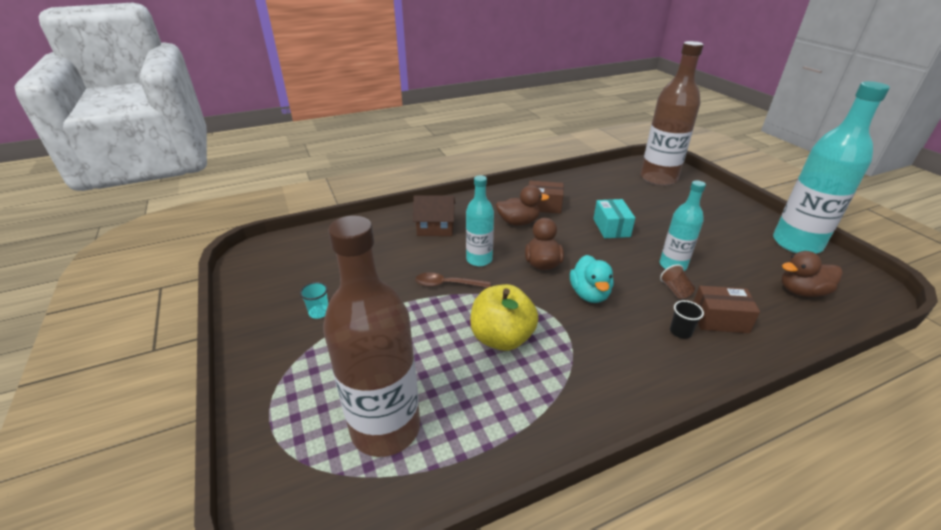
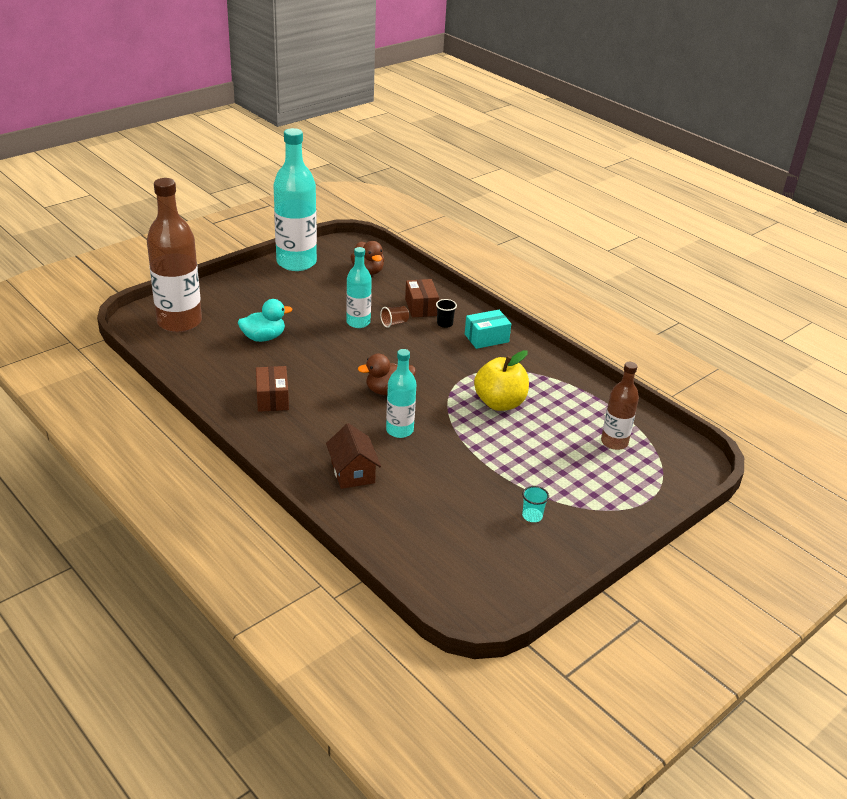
camera: 110 degrees left, 0 degrees up
brown bottle [323,216,420,457] -> brown bottle [601,362,639,450], size x0.55
brown spoon [415,272,491,288] -> none
brown duck [496,185,549,226] -> none
turquoise duck [570,255,613,303] -> turquoise duck moved to [238,299,292,342]
turquoise box [593,199,635,238] -> turquoise box moved to [465,310,511,349]

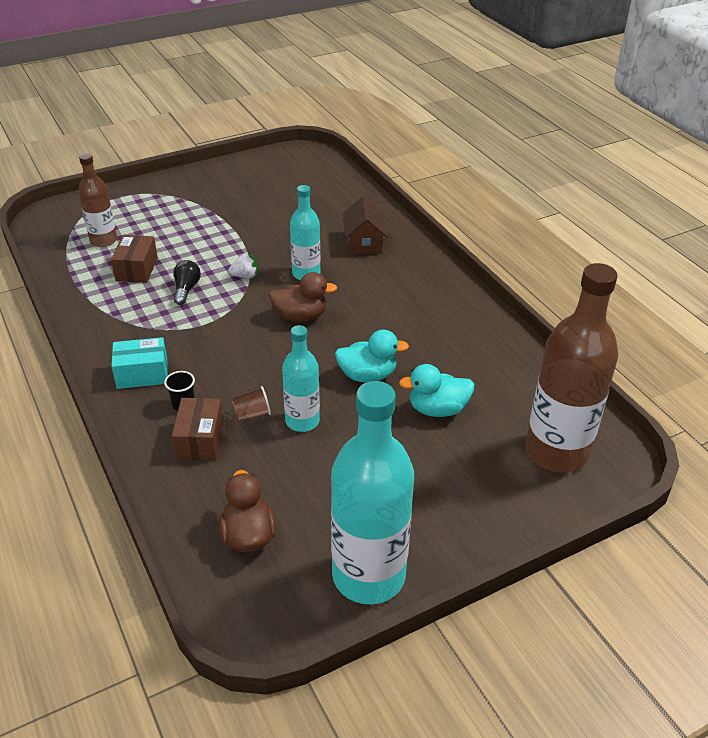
camera: 165 degrees left, 5 degrees up
brown box [256,366,289,412] -> brown box moved to [111,235,158,283]
yellow apple [474,350,529,411] -> black light bulb [173,260,201,305]
turquoise cup [522,486,549,522] -> none
none -> white strawberry [228,253,258,278]
none -> turquoise duck [335,330,409,382]

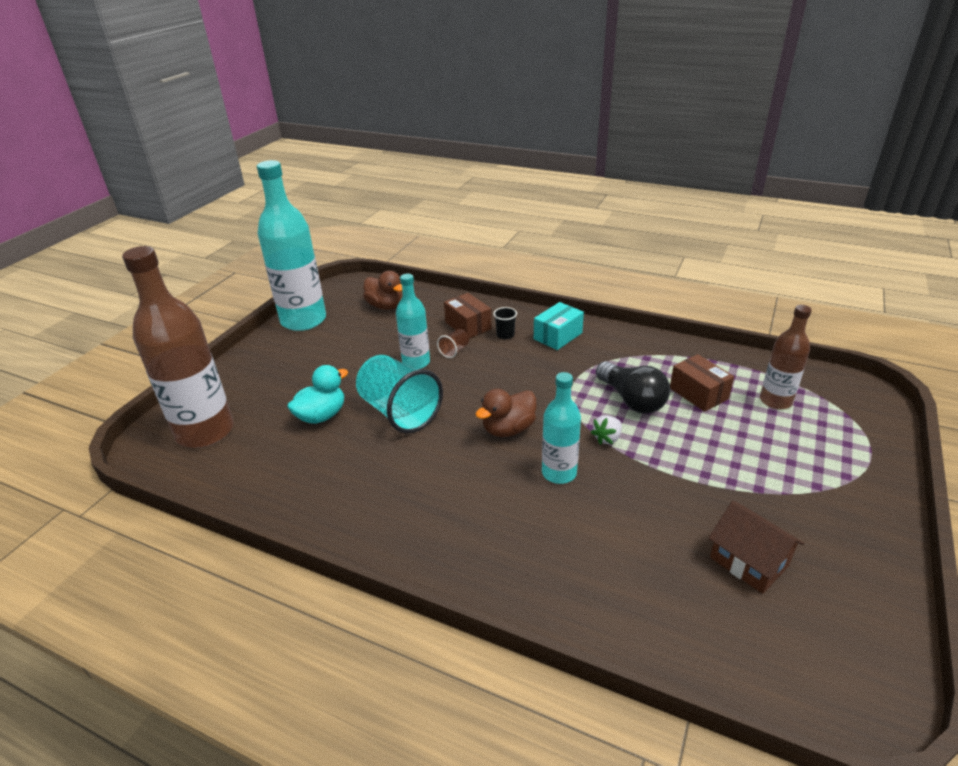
camera: 145 degrees right, 5 degrees down
black light bulb [173,260,201,305] -> black light bulb [596,361,670,414], size x1.63
turquoise duck [335,330,409,382] -> turquoise cup [356,355,443,433]
brown house [343,196,388,255] -> brown house moved to [709,501,804,594]

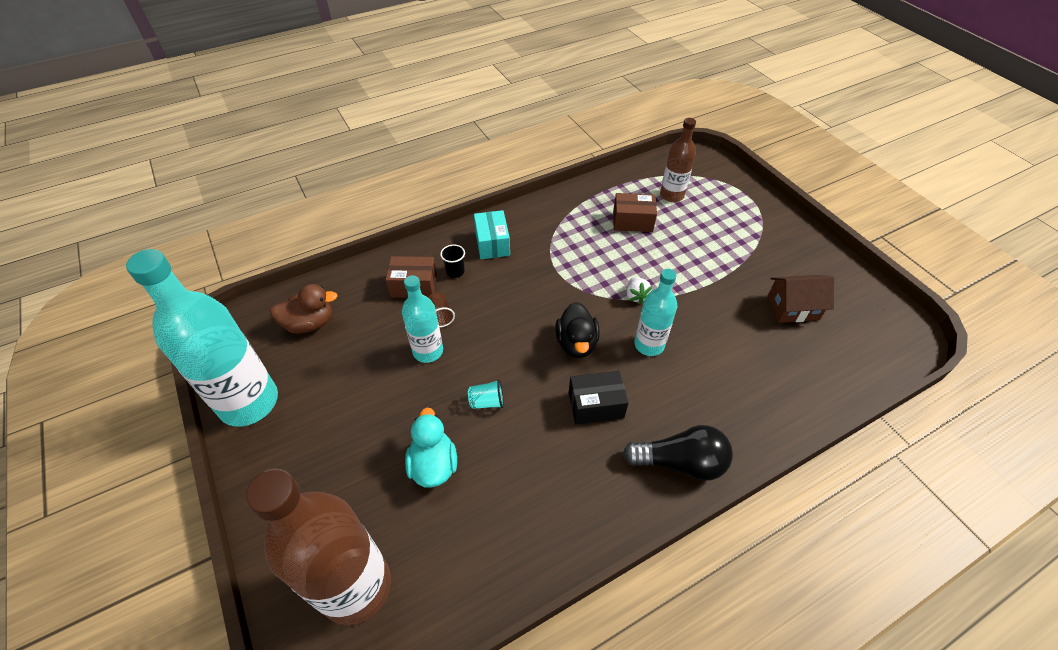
camera: 55 degrees left, 15 degrees up
turquoise cup [356,355,443,433] -> turquoise cup [468,379,504,409], size x0.42
brown duck [475,389,537,437] -> black duck [555,302,600,358]
black light bulb [596,361,670,414] -> black light bulb moved to [623,425,733,481]
none -> black box [569,371,629,424]

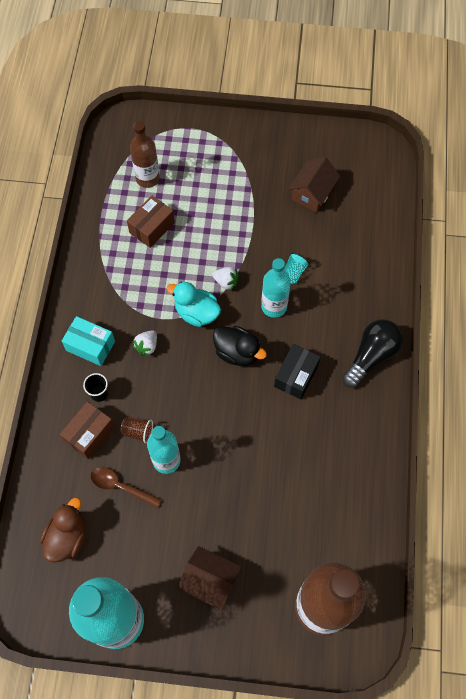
camera: 55 degrees left, 15 degrees up
turquoise duck [405,407,457,488] -> turquoise duck moved to [167,282,221,327]
turquoise cup [468,379,504,409] -> turquoise cup moved to [284,252,310,284]
none -> brown spoon [90,467,162,508]
none -> white strawberry [133,330,157,356]
none -> brown house [178,546,242,610]

